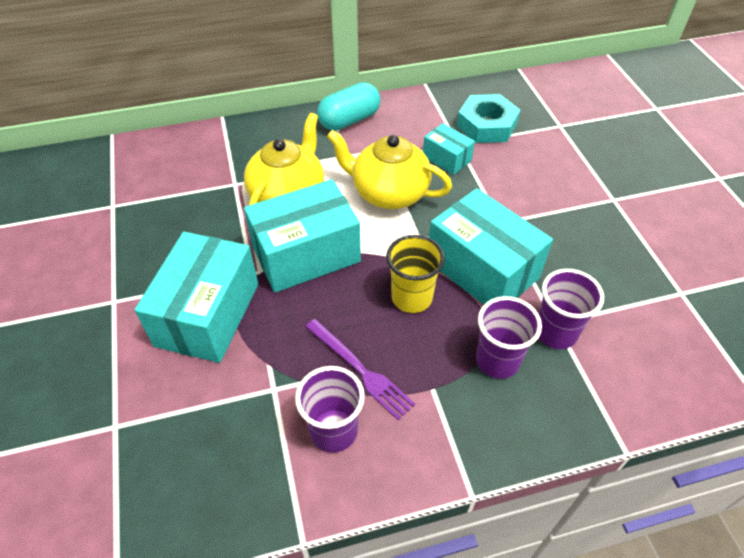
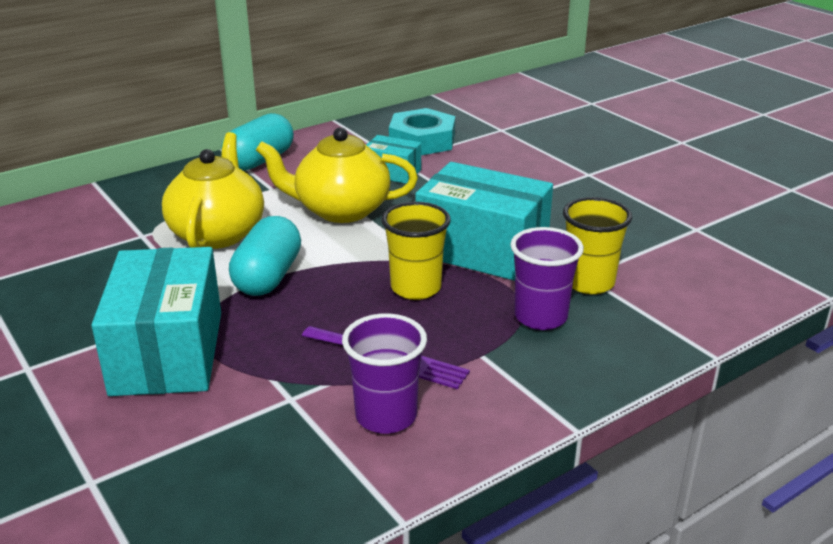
camera: 20 degrees left, 20 degrees down
turquoise box [244,179,361,293] -> turquoise capsule [229,216,301,296]
purple cup [538,269,604,349] -> yellow cup [563,197,632,294]

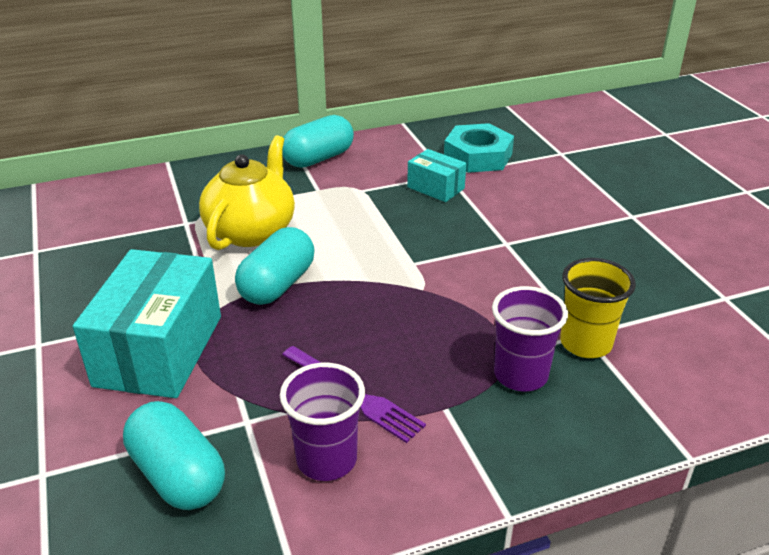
camera: 15 degrees right, 5 degrees up
yellow teapot [256,127,418,223] -> none
yellow cup [381,202,451,300] -> none
turquoise box [415,162,553,281] -> none
none -> turquoise capsule [123,401,225,510]

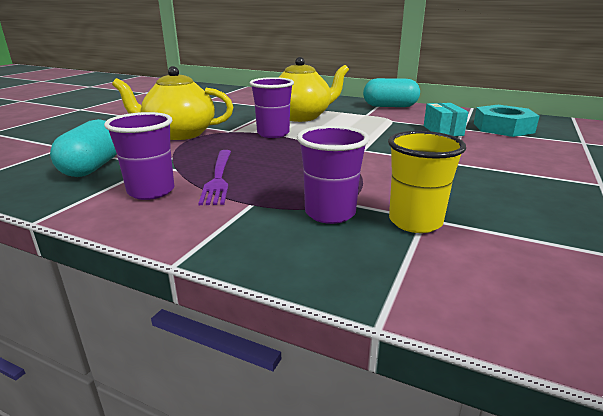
camera: 45 degrees right, 10 degrees down
turquoise box [73,249,221,398] -> yellow teapot [112,66,233,140]
turquoise capsule [235,227,315,305] -> purple cup [249,77,294,138]

